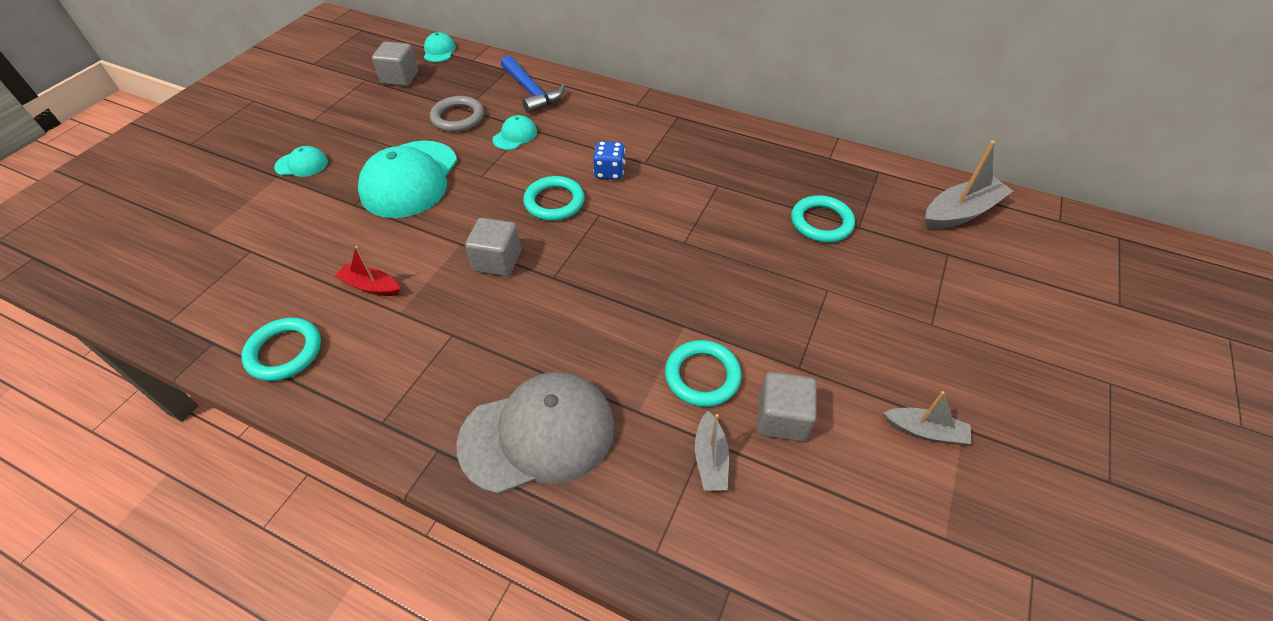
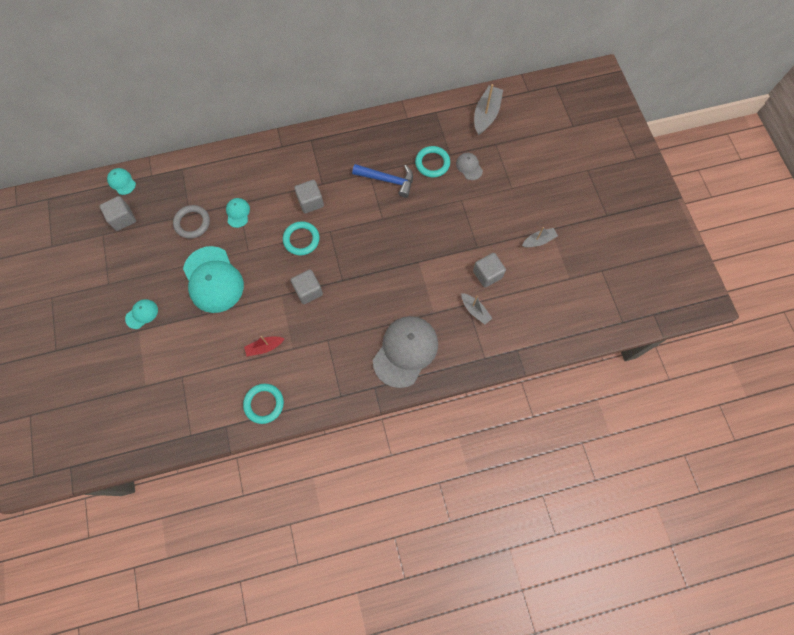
camera: 40 degrees left, 20 degrees up
blue hammer [501,55,565,114] -> blue hammer moved to [352,164,413,198]
blue dice [593,141,625,180] -> grey cube [294,180,324,213]
turquoise ring [665,340,741,407] -> none
none -> grey cap [456,153,483,180]

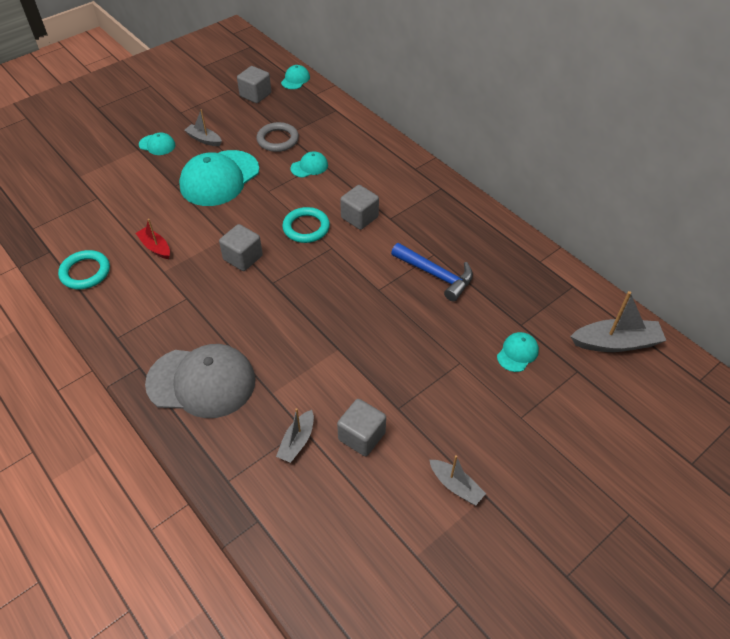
camera: 65 degrees right, 20 degrees down
blue hammer [352,164,413,198] -> blue hammer turned 45 degrees counterclockwise [391,243,473,302]
turquoise ring [415,146,450,177] -> none
grey cap [456,153,483,180] -> turquoise cap [497,332,539,372]
none -> grey boat [184,109,222,146]

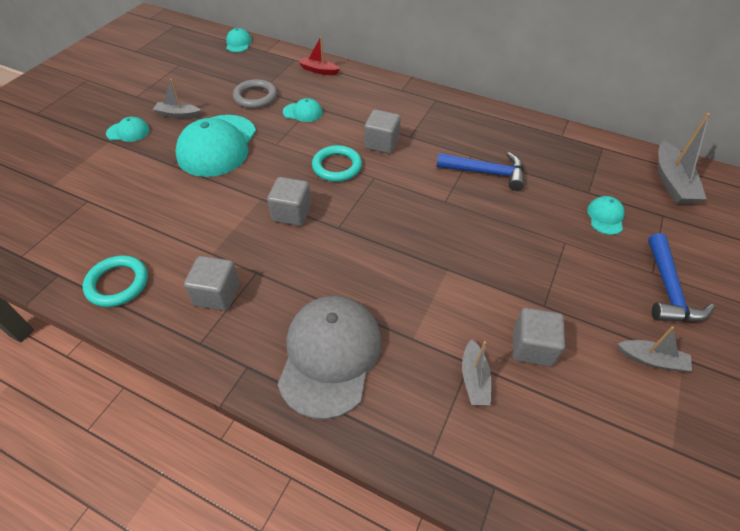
camera: 25 degrees left, 0 degrees up
red boat [136,219,170,259] -> red boat moved to [299,36,340,75]
grey cap [145,344,255,418] -> grey cap turned 60 degrees counterclockwise [278,296,381,420]
grey cube [237,66,271,103] -> grey cube moved to [184,256,240,311]
turquoise cap [290,151,328,178] -> turquoise cap turned 60 degrees clockwise [283,98,323,122]
grey boat [570,291,666,352] -> grey boat turned 120 degrees clockwise [658,113,710,204]
none -> blue hammer [648,233,715,322]

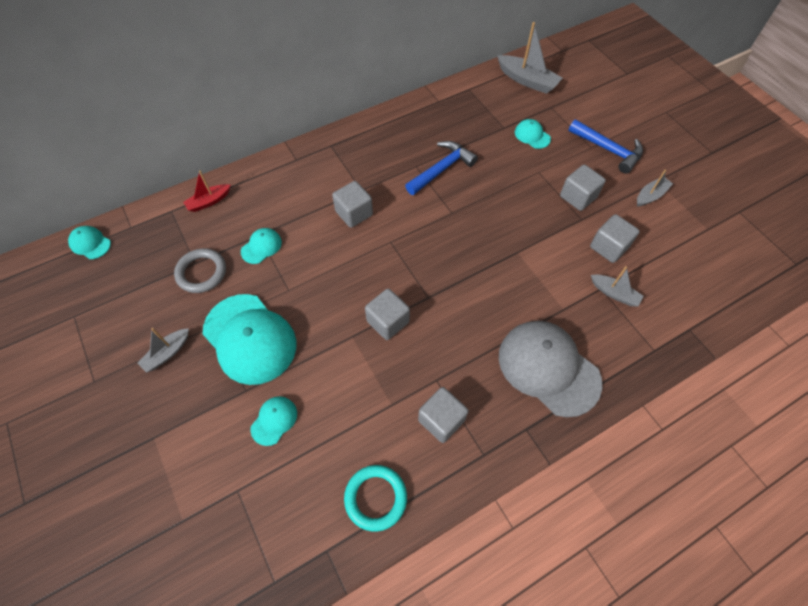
camera: 55 degrees left, 10 degrees up
turquoise cap [106,117,150,142] -> turquoise cap moved to [250,396,297,446]
turquoise ring [312,145,362,182] -> none
none -> grey cube [560,164,606,211]

